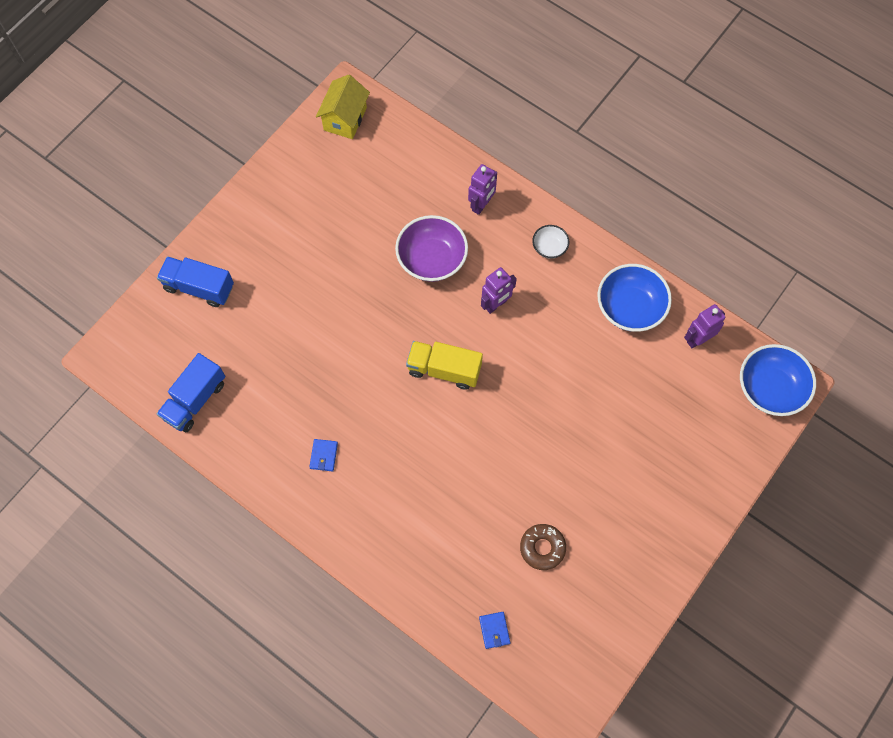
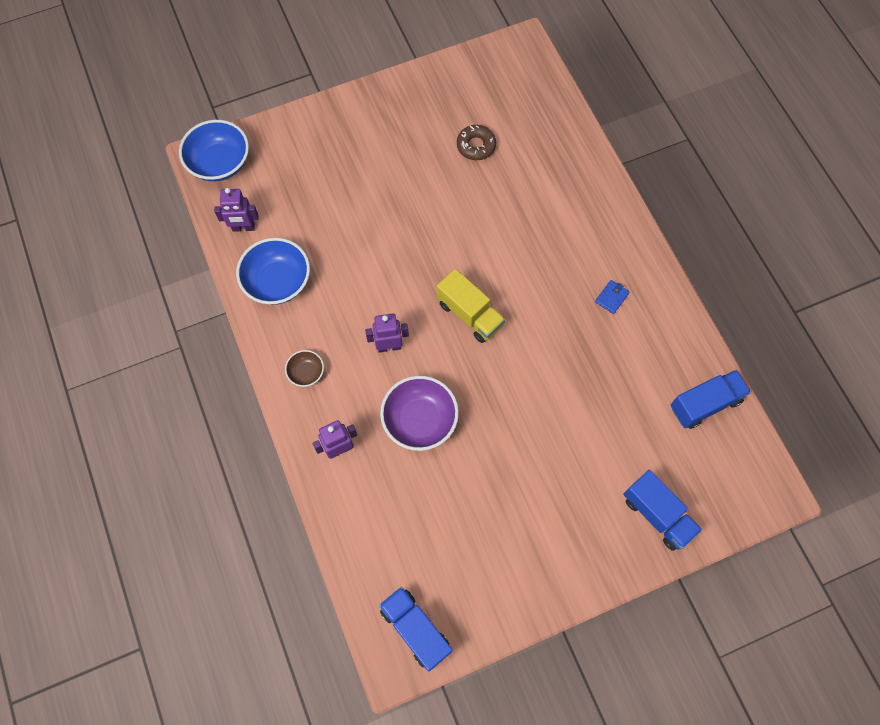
camera: 150 degrees left, 0 degrees up
yellow house [316,75,370,139] -> blue truck [379,587,453,671]
blue wallet [479,612,510,649] -> none
white bowl [532,225,569,259] -> brown bowl [285,350,324,387]

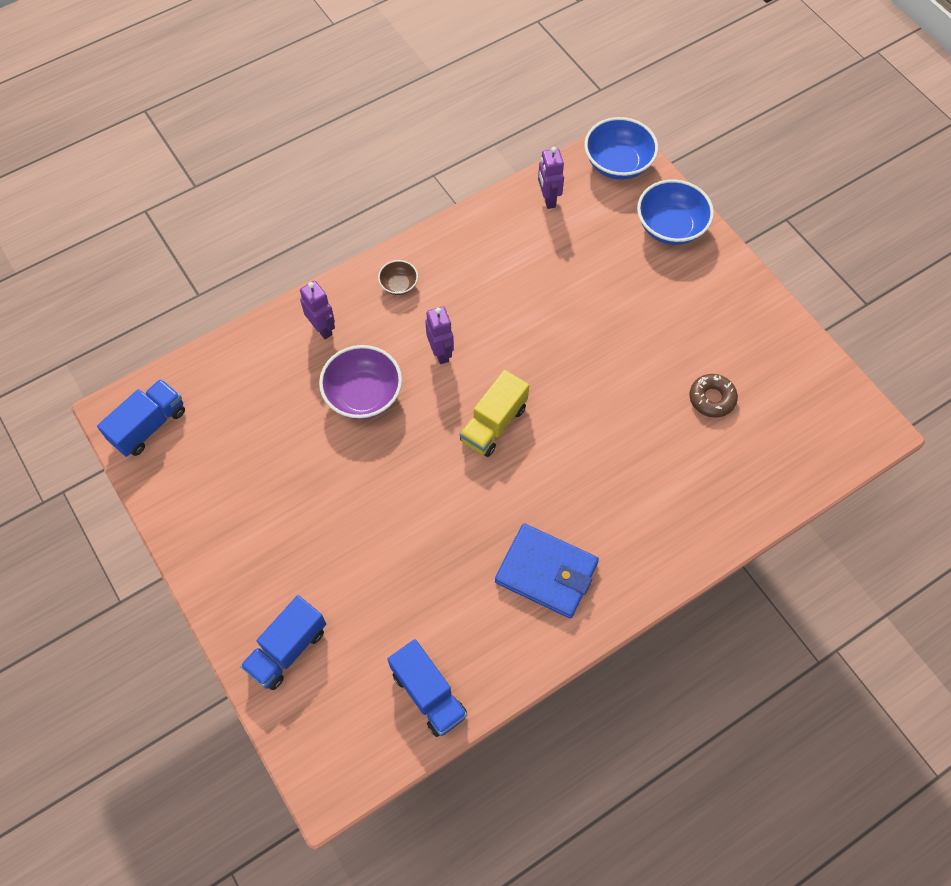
camera: 80 degrees right, 5 degrees down
blue bowl [236,238,310,305] -> blue bowl moved to [637,179,714,245]
blue wallet [595,280,630,314] -> blue wallet [495,523,599,618], size x2.43

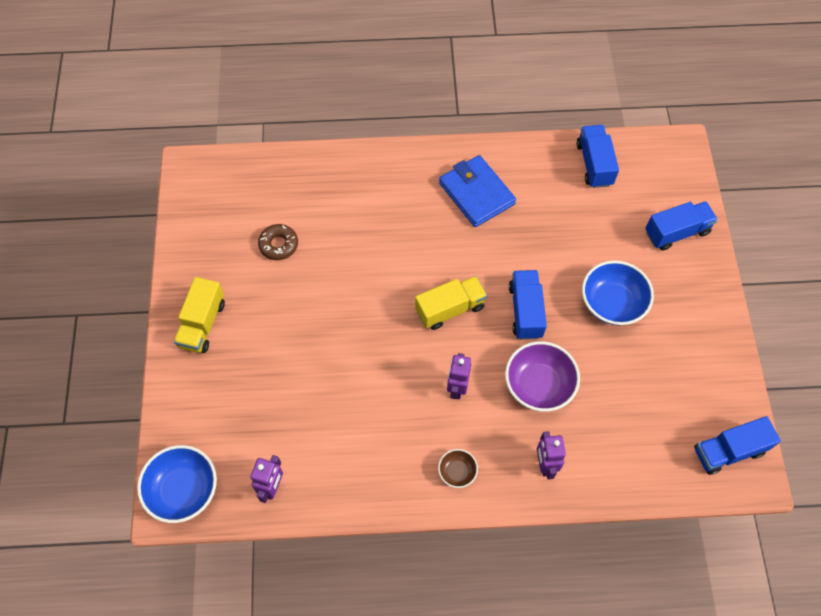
camera: 150 degrees left, 0 degrees up
blue bowl [637,179,714,245] -> blue bowl moved to [582,260,654,325]
none -> yellow truck [174,277,225,353]
none -> blue truck [509,270,547,340]

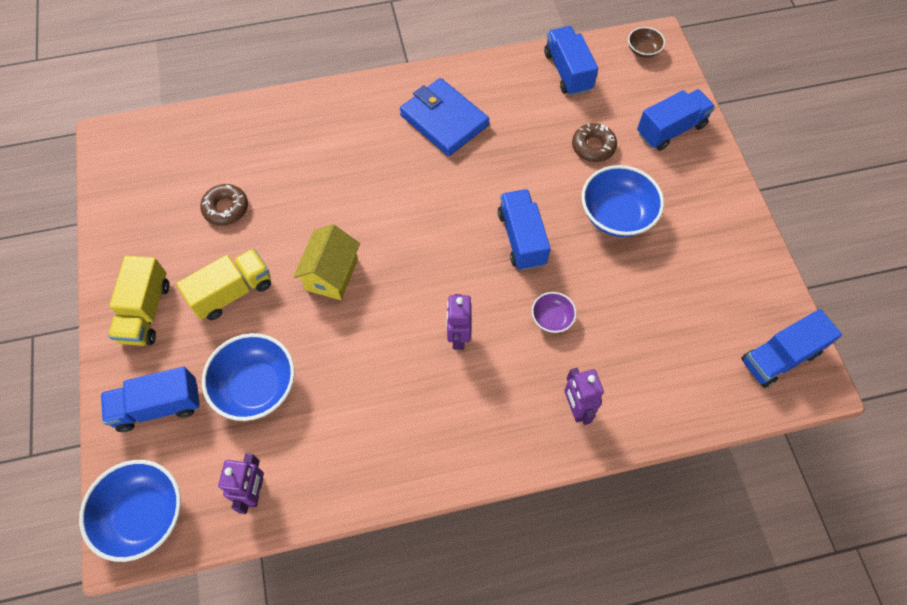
camera: 10 degrees left, 0 degrees up
yellow truck [415,276,487,330] -> yellow truck moved to [176,248,271,320]
brown bowl [438,449,478,488] -> brown bowl moved to [628,27,665,58]
purple bowl [505,341,580,412] -> purple bowl [532,292,577,333], size x0.52
none -> blue truck [101,367,200,432]
none -> blue bowl [202,333,295,421]
none -> yellow house [293,224,360,300]
none -> brown donut [572,123,617,162]

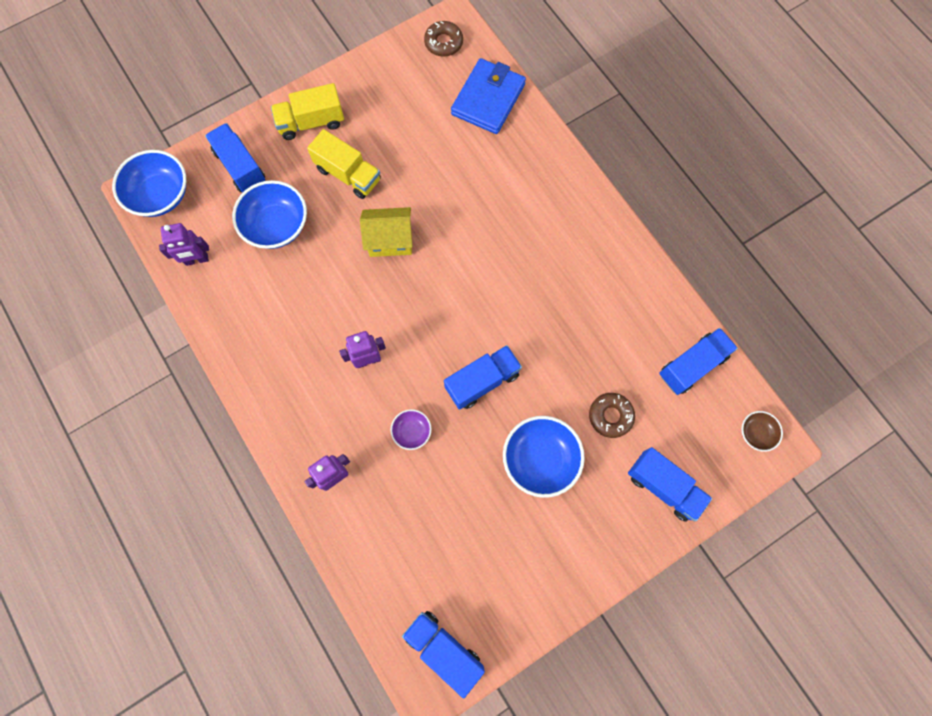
camera: 70 degrees right, 10 degrees up
brown donut [200,184,248,226] -> brown donut moved to [424,21,463,57]
blue wallet [400,78,489,156] -> blue wallet moved to [451,58,526,134]

